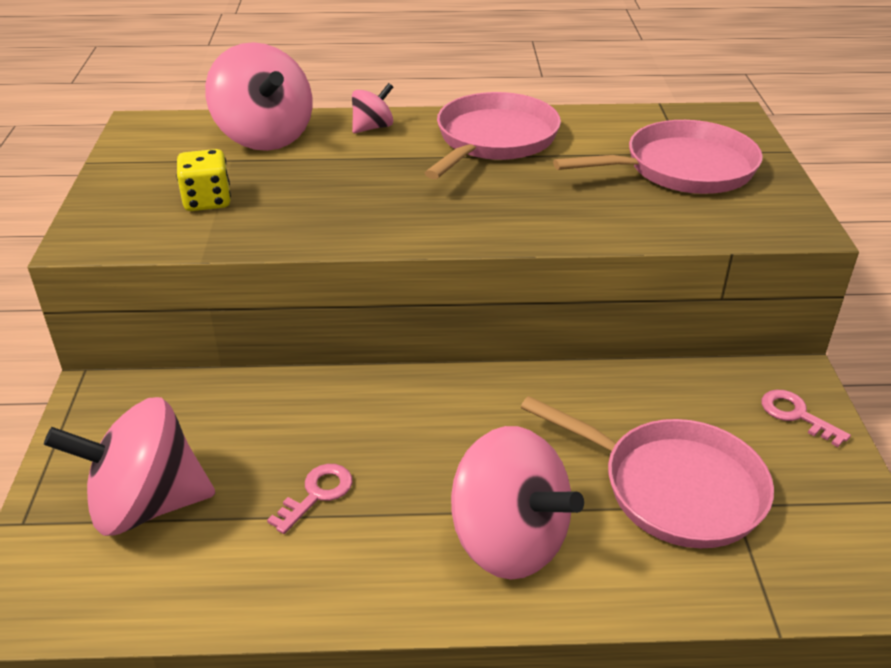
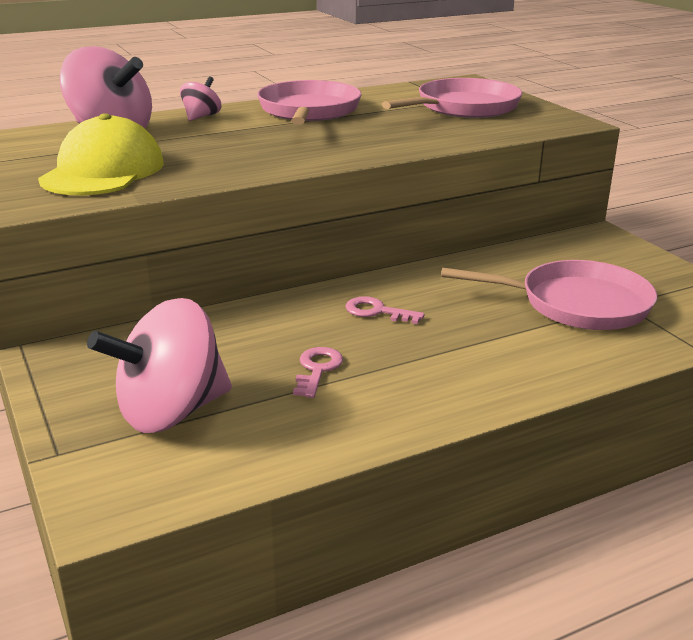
camera: 25 degrees left, 10 degrees down
yellow dice [176,149,231,211] -> yellow cap [38,113,164,195]
pink spinning top [451,426,584,580] -> none
pink key [761,390,851,447] -> pink key moved to [345,296,425,324]

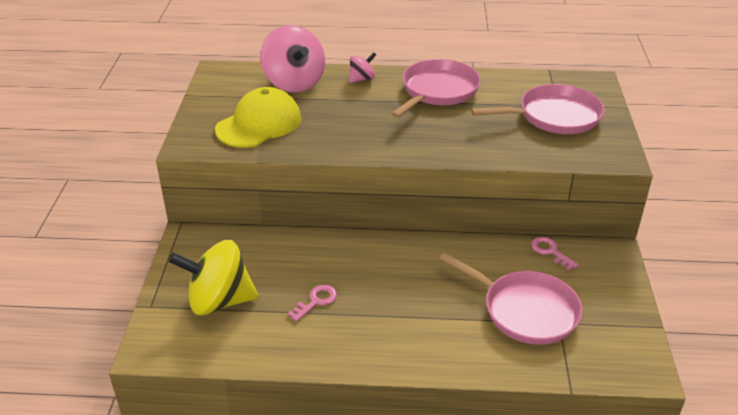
camera: 30 degrees right, 10 degrees up
pink spinning top [87,298,232,433] -> yellow spinning top [169,240,258,315]
pink key [345,296,425,324] -> pink key moved to [531,237,578,271]

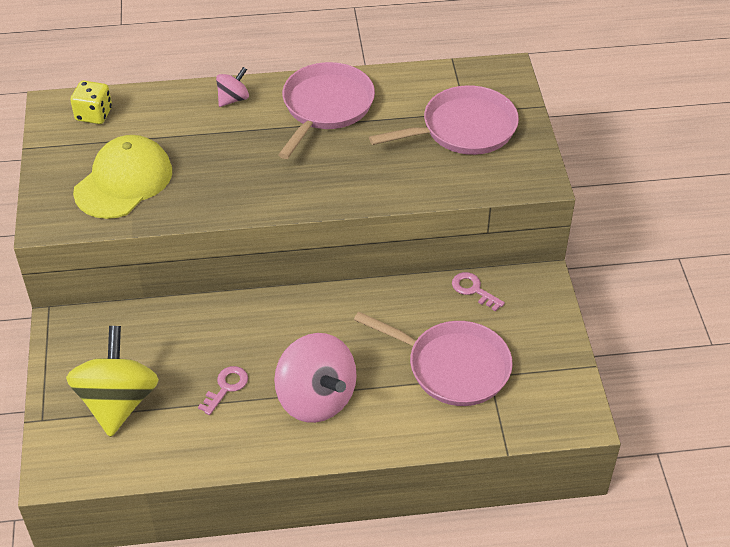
camera: 10 degrees left, 10 degrees up
yellow spinning top [169,240,258,315] -> yellow spinning top turned 105 degrees clockwise [66,326,159,437]
pink spinning top [260,25,325,93] -> pink spinning top moved to [274,333,357,423]
none -> yellow dice [70,81,112,124]

